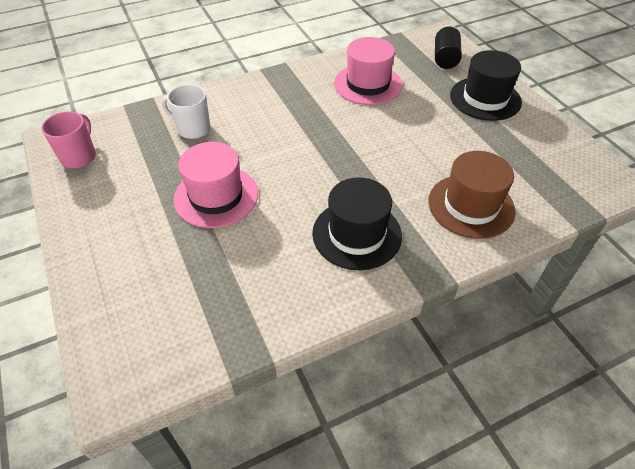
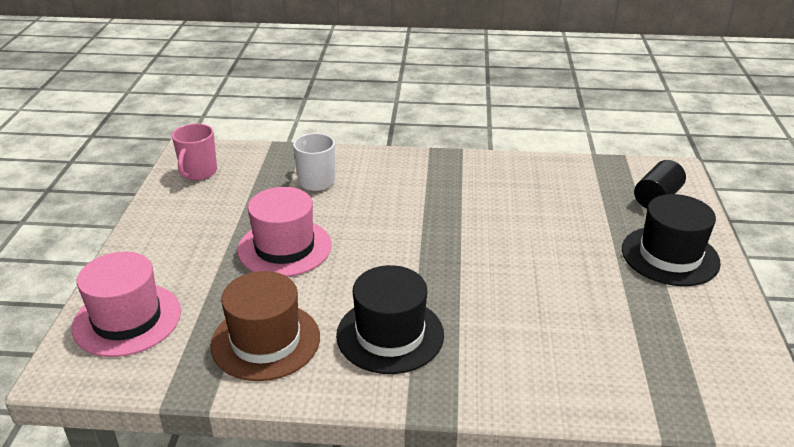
camera: 30 degrees right, 15 degrees down
pink mug [41,112,96,168] -> pink mug turned 150 degrees clockwise [172,123,217,180]
pink hat [334,37,402,105] -> pink hat moved to [72,251,181,357]
brown hat [428,151,516,239] -> brown hat moved to [210,271,320,381]

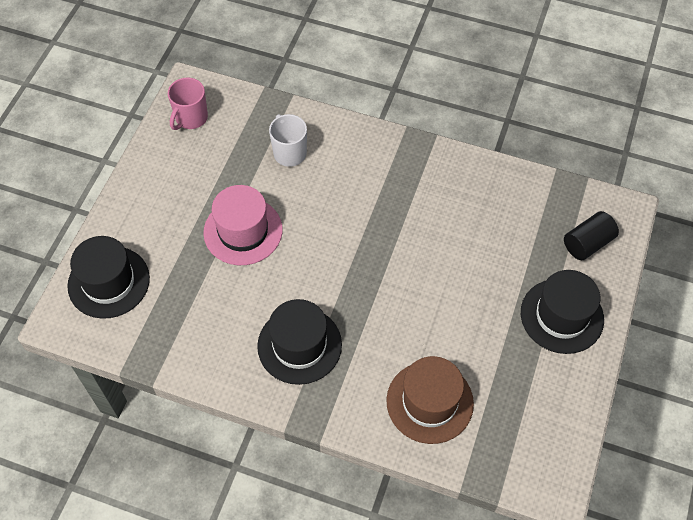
camera: 15 degrees right, 25 degrees up
pink hat [72,251,181,357] -> black hat [67,236,150,319]
brown hat [210,271,320,381] -> brown hat moved to [386,356,474,444]

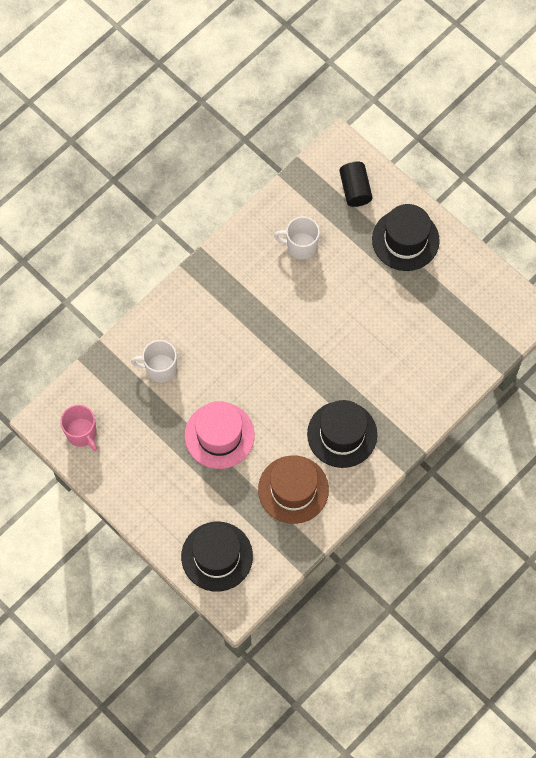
camera: 65 degrees left, 10 degrees up
brown hat [386,356,474,444] -> brown hat moved to [258,455,329,524]
none -> white mug [274,217,320,260]

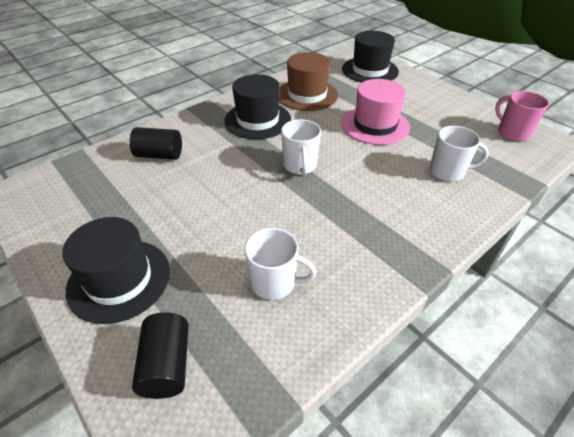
camera: 175 degrees left, 25 degrees down
none -> black cylinder [129,127,182,160]
none -> white mug [281,119,321,175]

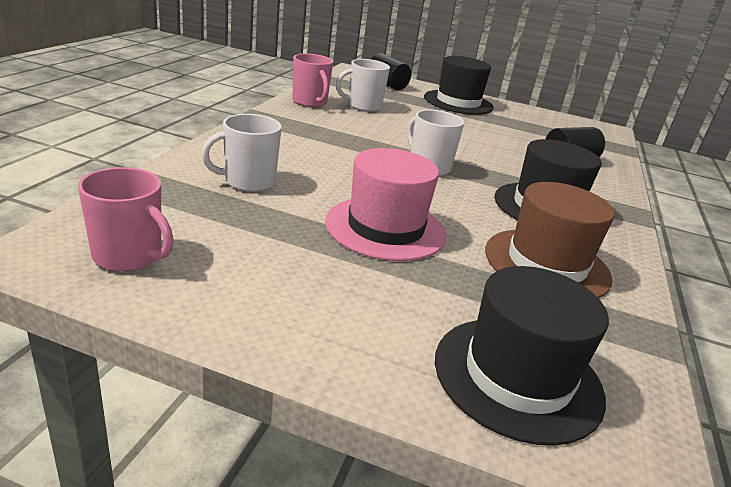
camera: 145 degrees right, 15 degrees down
none -> pink mug [292,53,333,107]

